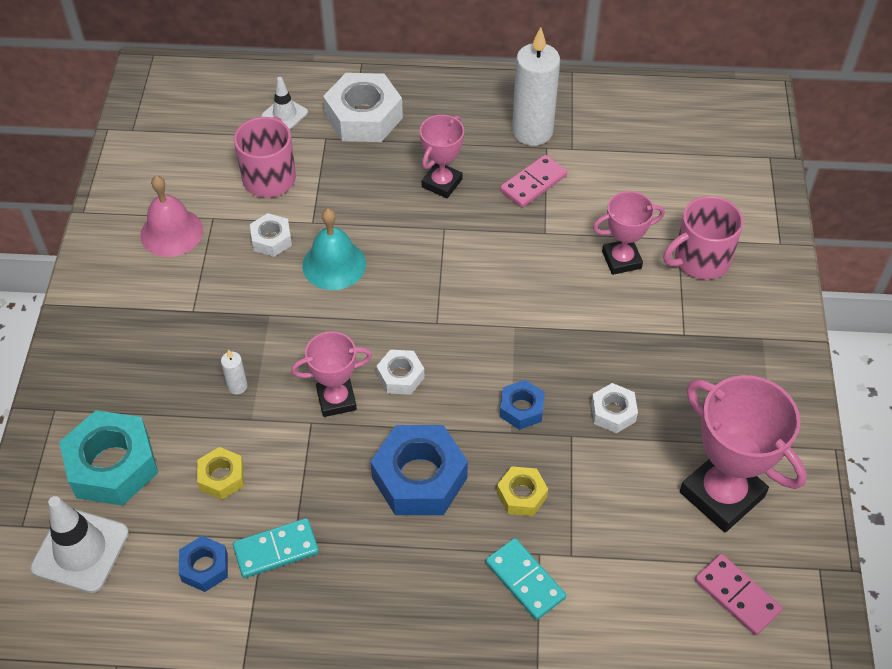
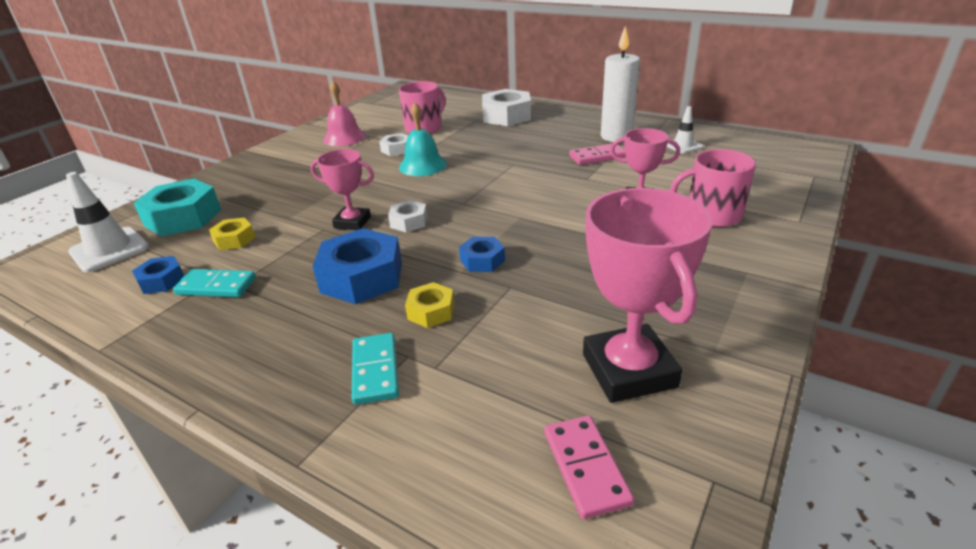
camera: 30 degrees right, 20 degrees down
white candle [221,349,247,394] -> none
white traffic cone [262,77,308,130] -> white traffic cone moved to [667,106,704,154]
pink trophy [420,115,464,198] -> none
white nut [591,383,638,433] -> none

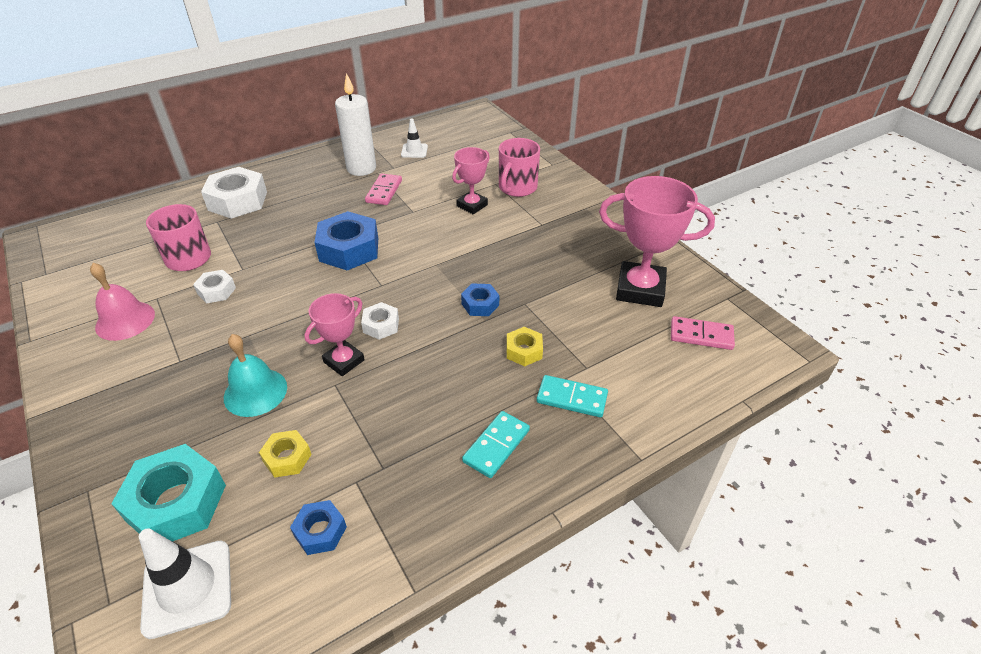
camera: 65 degrees left, 10 degrees up
turquoise domino [173,269,256,297] -> turquoise domino moved to [462,411,530,478]
blue nut [313,228,402,304] -> blue nut moved to [314,211,378,270]
turquoise bell [399,102,447,176] -> turquoise bell moved to [224,334,287,417]

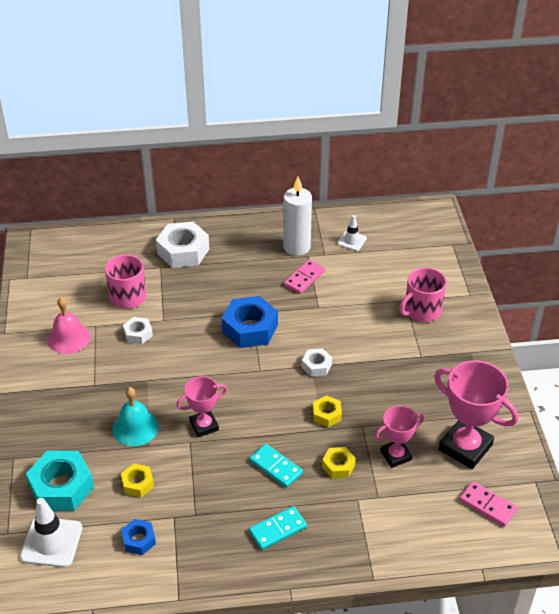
camera: 25 degrees right, 0 degrees up
white nut [361,302,399,340] -> white nut moved to [302,348,332,377]
pink trophy [452,147,490,214] -> pink trophy moved to [375,406,424,468]
blue nut [461,283,499,316] -> yellow nut [313,395,342,427]
turquoise domino [537,375,608,417] -> turquoise domino moved to [250,444,303,488]

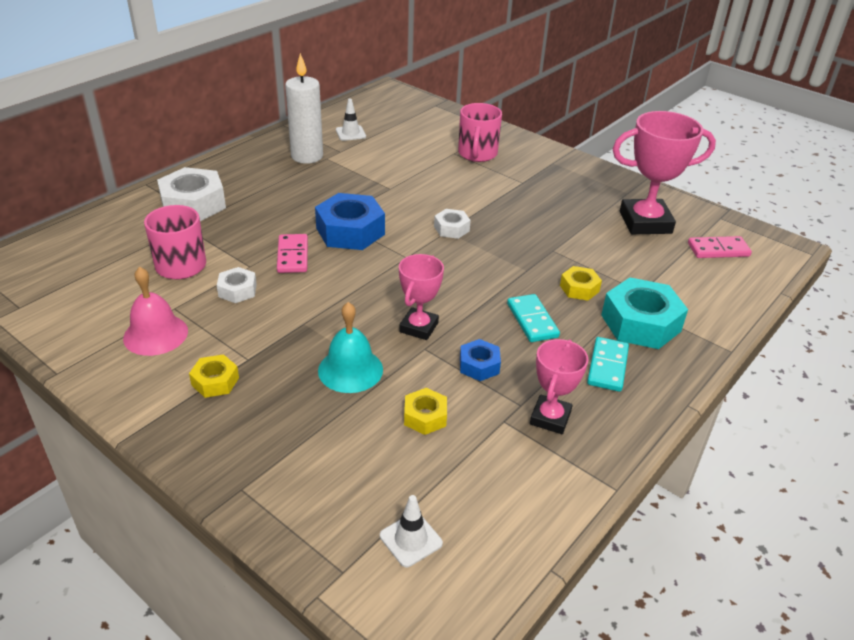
camera: 45 degrees left, 5 degrees down
white traffic cone [20,498,83,567] -> white traffic cone [380,495,443,567], size x0.59
turquoise nut [26,451,94,511] -> turquoise nut moved to [601,278,688,349]
blue nut [121,519,156,555] -> blue nut moved to [460,339,501,381]
turquoise domino [250,444,303,488] -> turquoise domino turned 75 degrees clockwise [507,294,560,342]
pink domino [284,260,325,294] -> pink domino moved to [277,234,308,273]
yellow nut [313,395,342,427] -> yellow nut moved to [189,354,239,398]
pink trophy [375,406,424,468] -> pink trophy moved to [530,339,589,434]

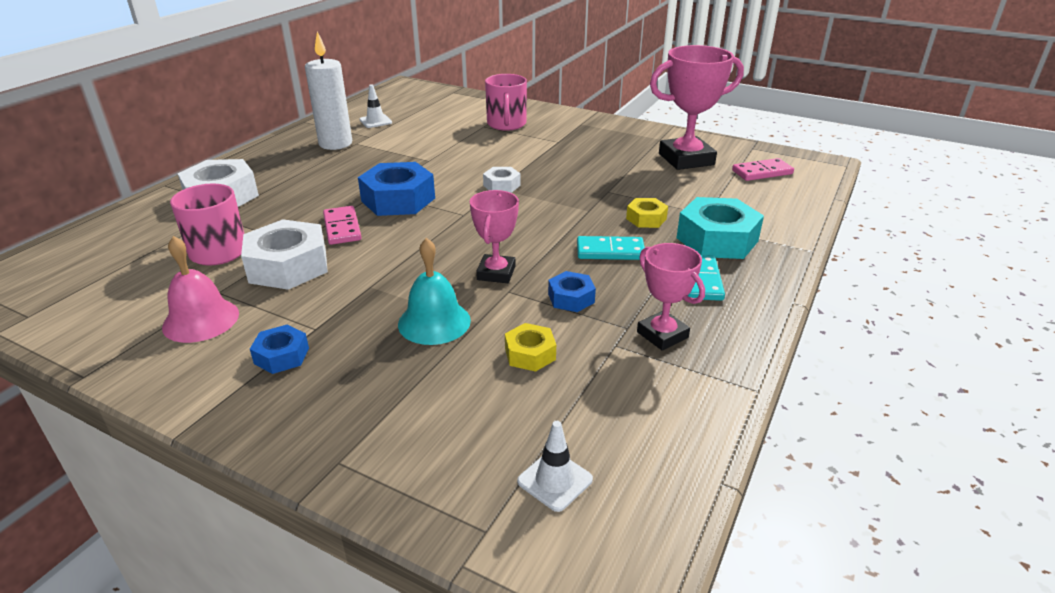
camera: 10 degrees left, 5 degrees down
yellow nut [189,354,239,398] -> blue nut [250,325,309,374]
white nut [217,267,257,303] -> white nut [241,219,328,290], size x1.90
turquoise domino [507,294,560,342] -> turquoise domino turned 60 degrees counterclockwise [577,236,645,260]
pink trophy [530,339,589,434] -> pink trophy turned 45 degrees counterclockwise [637,243,705,351]

